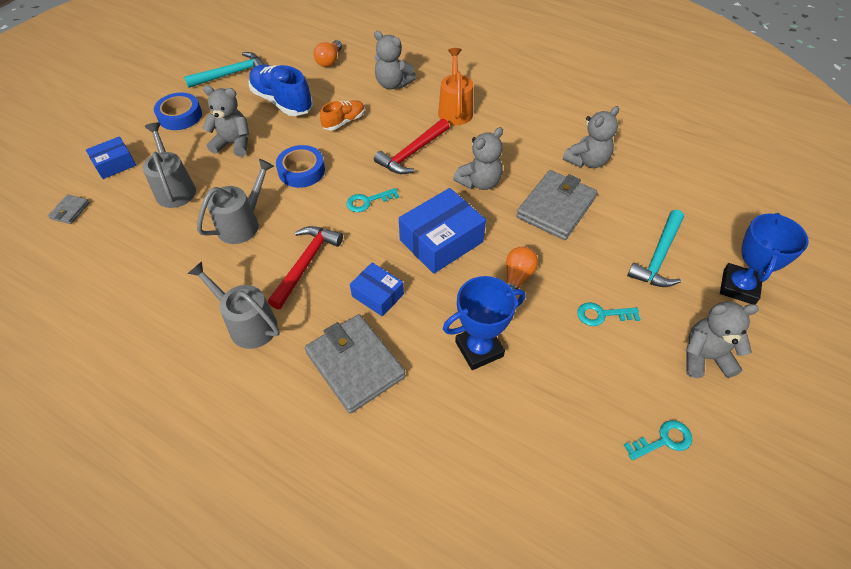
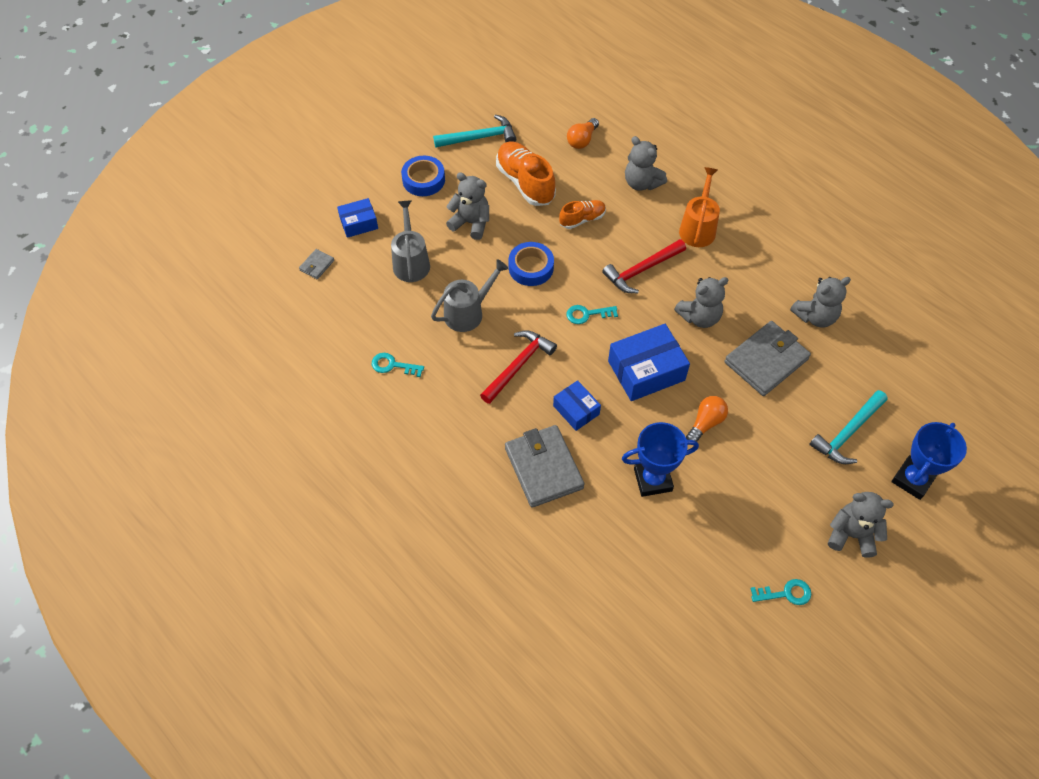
camera: 15 degrees right, 5 degrees up
grey watering can [187,261,280,349] -> none
blue shoe [249,64,313,116] -> orange shoe [496,141,556,206]
turquoise key [577,302,641,326] -> turquoise key moved to [372,353,424,377]

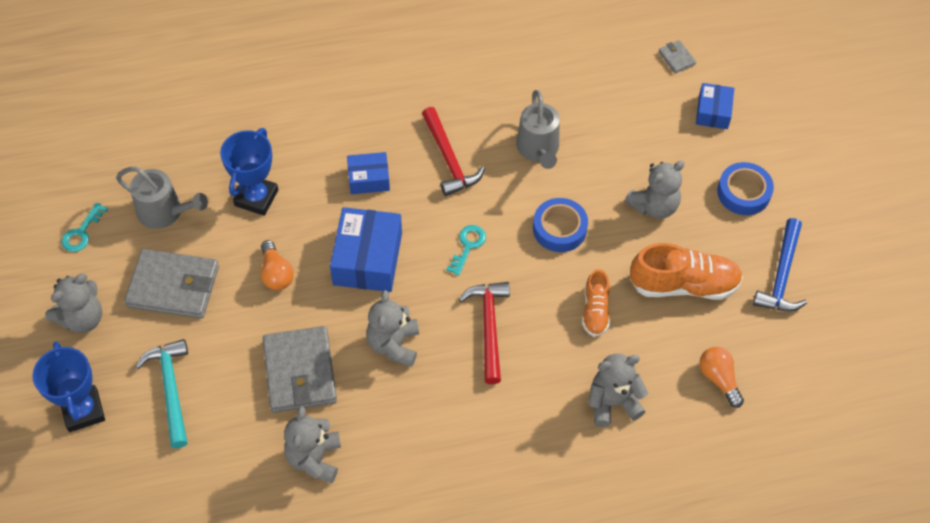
camera: 120 degrees right, 0 degrees up
turquoise key [372,353,424,377] -> none
grey watering can [391,200,430,282] -> grey watering can moved to [116,167,208,229]
turquoise hammer [433,114,516,147] -> blue hammer [753,218,807,312]
grey wallet [505,425,585,508] -> grey wallet moved to [125,249,219,319]
orange watering can [679,167,720,247] -> none

